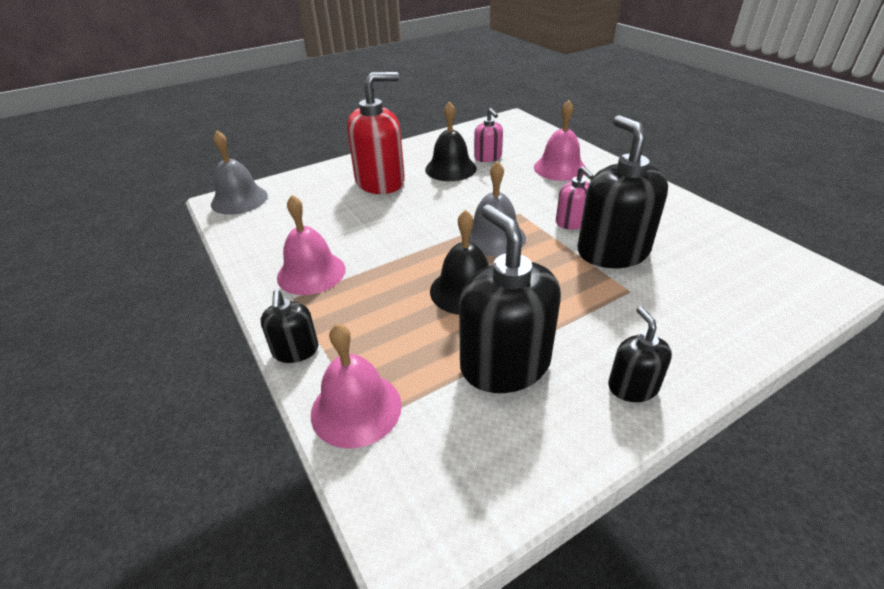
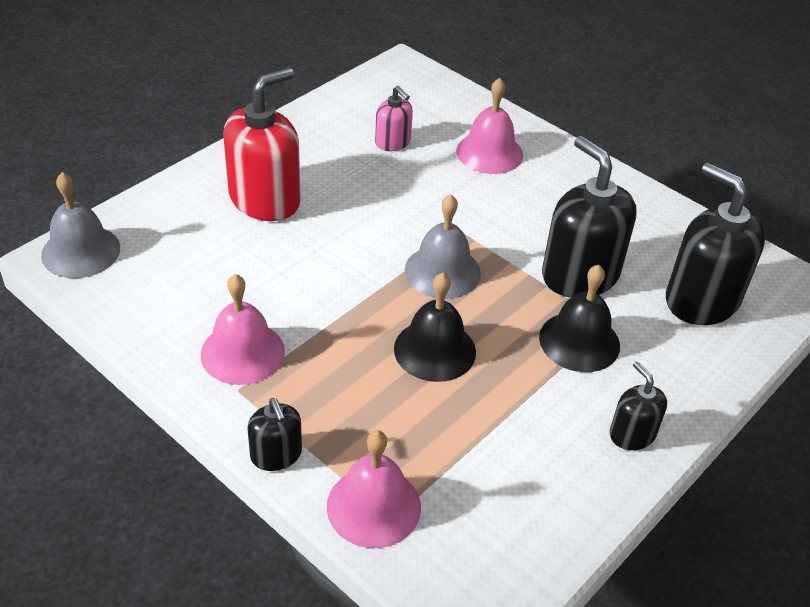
camera: 20 degrees left, 5 degrees up
black bell [425,101,477,181] -> black bell moved to [539,265,620,372]
black soap dispenser [459,205,561,393] -> black soap dispenser moved to [666,163,765,325]
pink soap dispenser [556,166,594,229] -> none

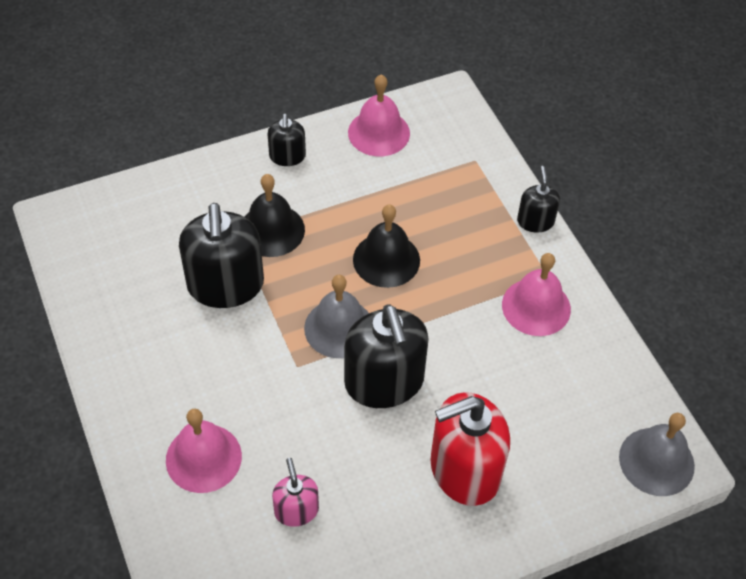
camera: 155 degrees left, 10 degrees up
pink bell [327,431,421,548] -> pink bell moved to [348,75,410,156]
black soap dispenser [666,163,765,325] -> black soap dispenser moved to [344,304,429,408]

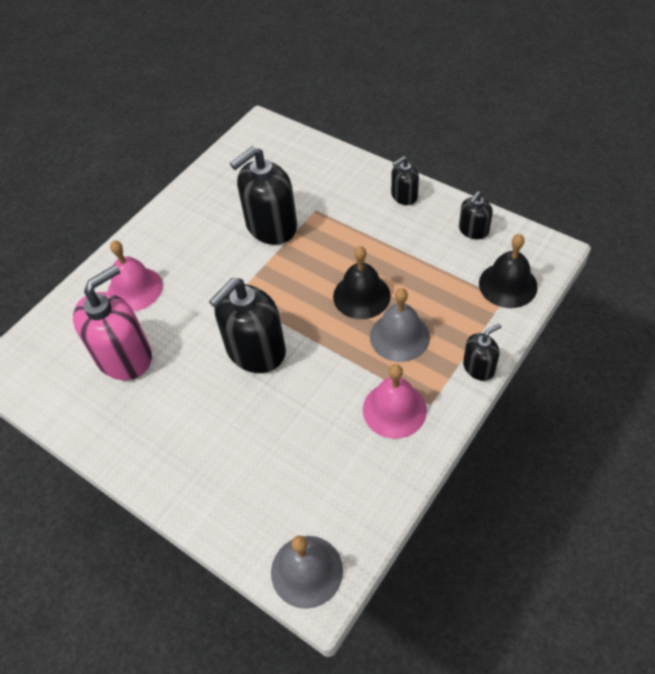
camera: 65 degrees right, 0 degrees up
black bell [245,174,305,257] -> black bell moved to [479,234,538,308]
pink soap dispenser [272,458,319,527] -> pink soap dispenser [73,265,152,380], size x1.94
grey bell [304,275,369,358] -> grey bell moved to [370,288,430,362]
pink bell [348,75,410,156] -> black soap dispenser [459,191,493,239]
red soap dispenser [430,392,510,506] -> none

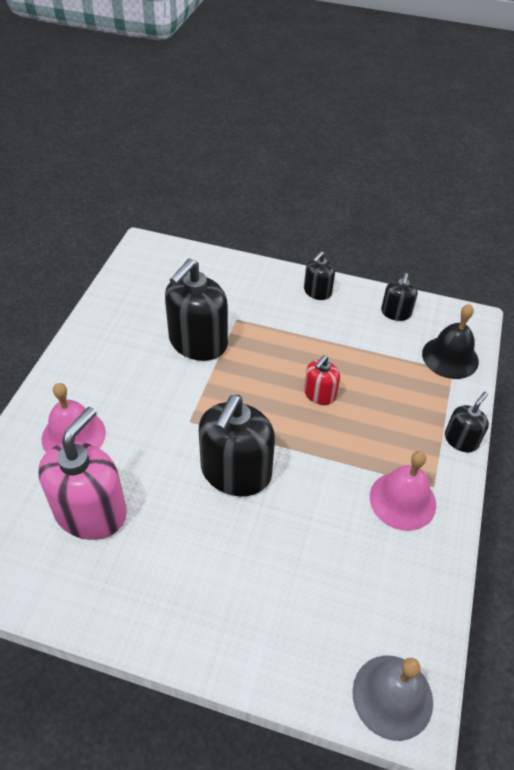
camera: 25 degrees left, 5 degrees down
black bell [333,246,391,319] -> red soap dispenser [304,355,340,405]
grey bell [370,288,430,362] -> none

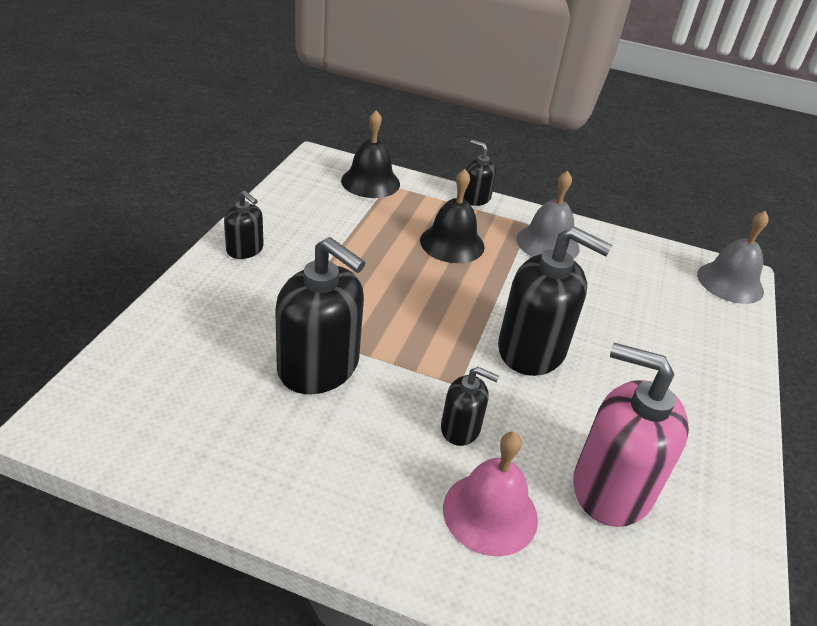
camera: 90 degrees left, 10 degrees down
red soap dispenser [304,355,340,405] -> none
pink bell [370,451,436,531] -> grey bell [516,171,579,259]
black soap dispenser [381,273,417,321] -> black soap dispenser moved to [441,367,499,446]
none -> black bell [420,169,485,263]

